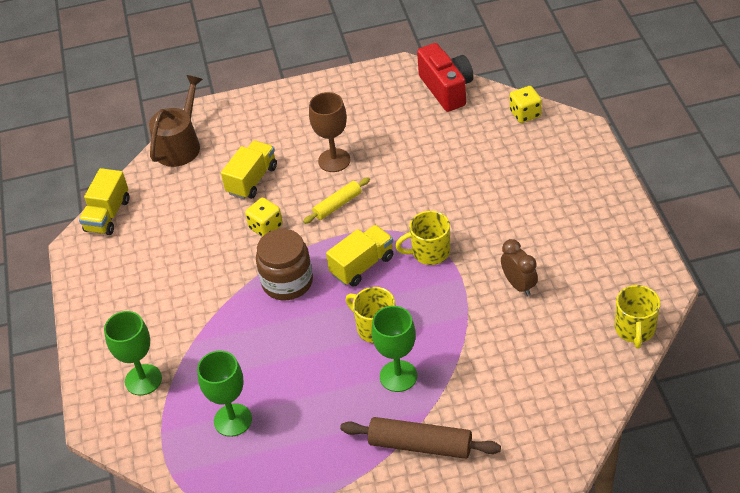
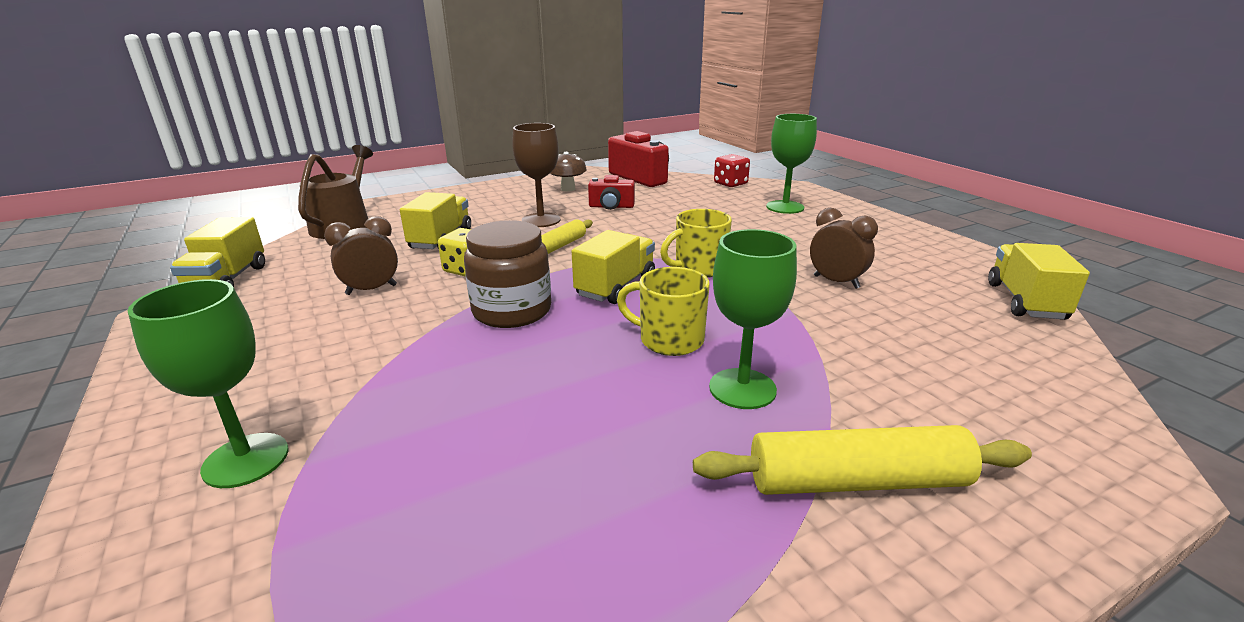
camera: 20 degrees left, 20 degrees down
green goblet [197,351,252,437] -> green goblet moved to [766,114,817,214]
brown rolling pin [340,417,501,459] -> yellow rolling pin [693,425,1032,495]
yellow dice [510,86,542,123] -> red dice [714,154,750,187]
yellow mug [615,285,661,349] -> yellow truck [988,243,1090,320]
none -> brown clock [324,216,398,295]
none -> brown mushroom [550,152,587,192]
none -> red camera [588,175,635,210]

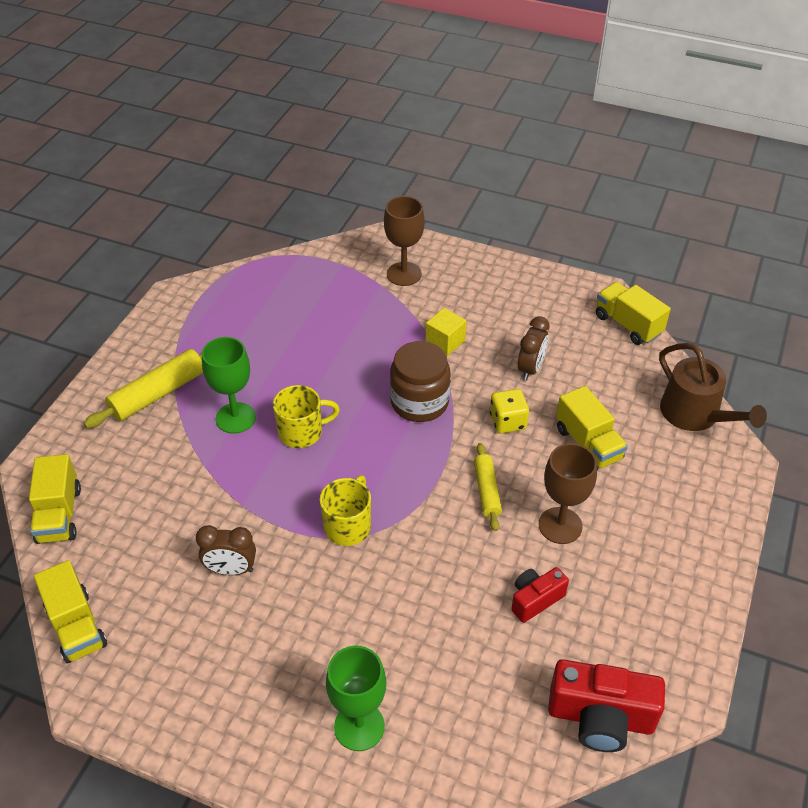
camera: 140 degrees right, 20 degrees up
green goblet [128,279,289,488] -> brown goblet [384,196,425,286]
brown mushroom [550,152,587,192] -> none
yellow truck [572,230,655,304] -> yellow truck moved to [29,454,81,544]
red dice [714,154,750,187] -> none
none -> yellow cube [426,308,466,356]

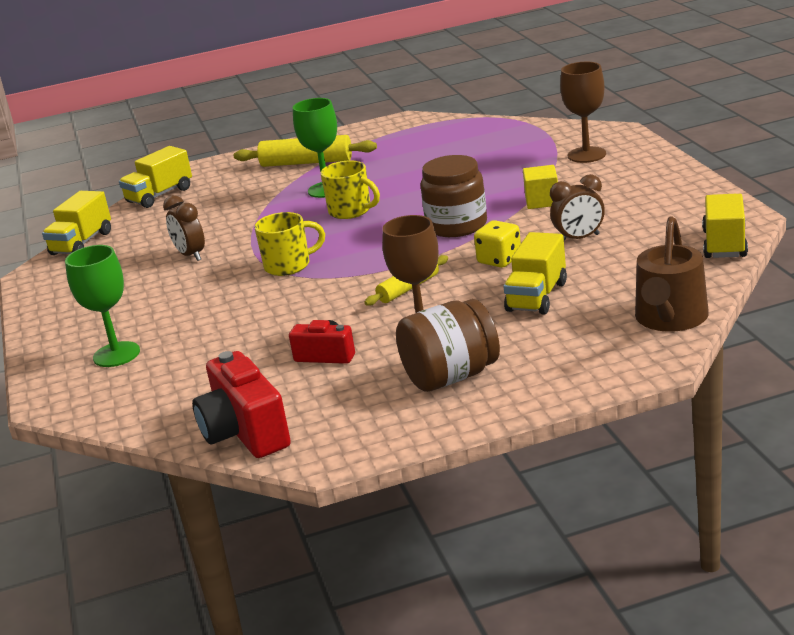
camera: 55 degrees right, 20 degrees down
none -> brown jar [396,299,500,392]

